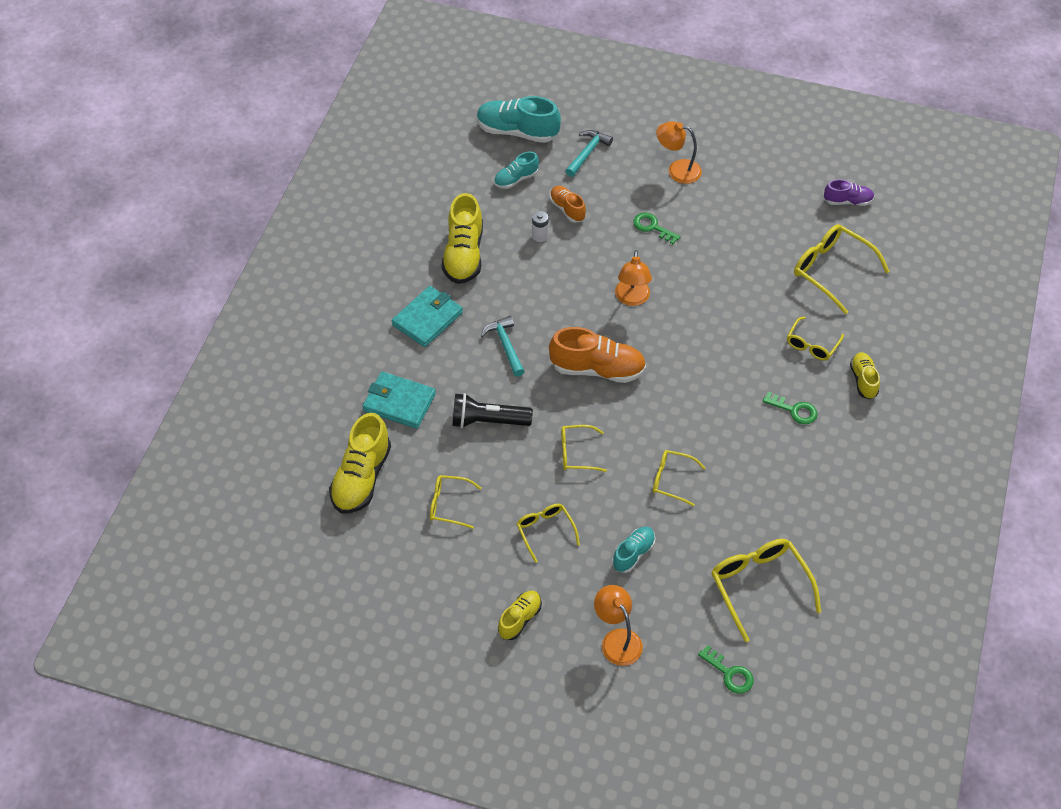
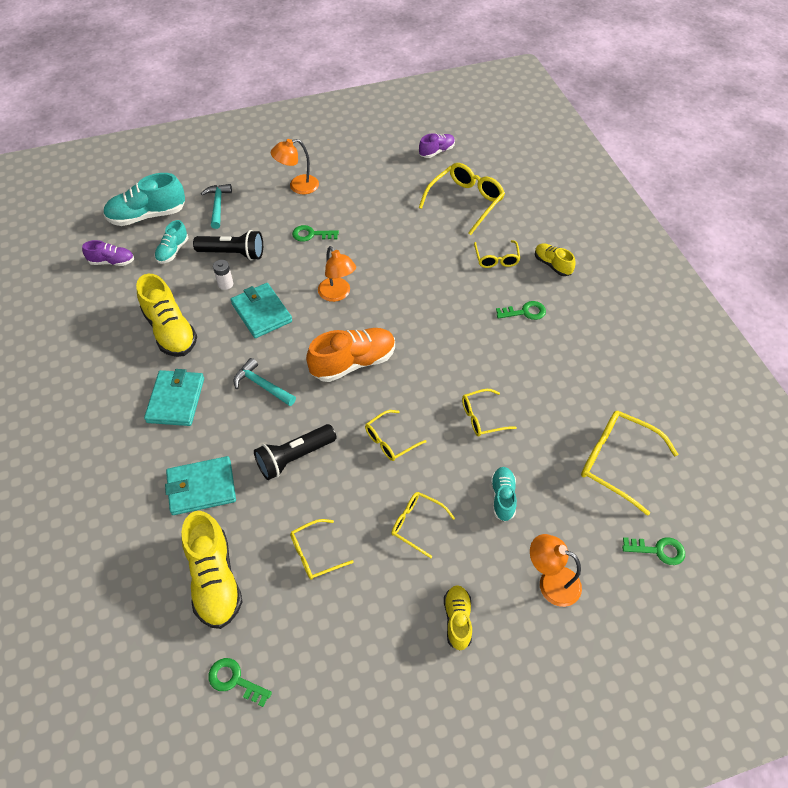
camera: 35 degrees left, 0 degrees up
orange shoe [550,186,586,223] -> black flashlight [193,230,263,260]
yellow glasses [794,224,890,314] -> yellow glasses turned 120 degrees clockwise [419,163,505,235]
none -> purple shoe [82,240,134,266]
none -> green key [208,658,272,707]
none -> turquoise wallet [231,283,292,338]

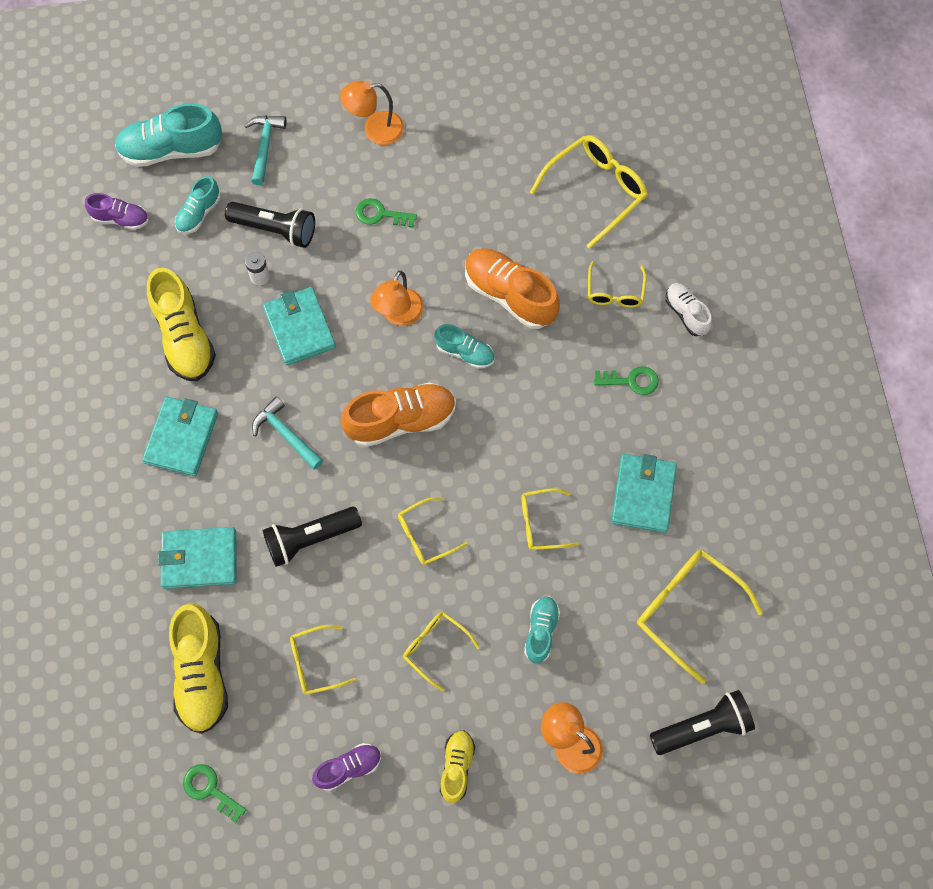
camera: 10 degrees right, 15 degrees up
orange lamp [318,246,356,302] -> orange lamp turned 45 degrees clockwise [370,271,424,326]
purple shoe [419,133,455,158] -> purple shoe moved to [312,743,381,791]
yellow shoe [535,243,576,276] -> white shoe [665,283,712,336]
green key [622,537,685,565] -> black flashlight [650,690,755,755]
none -> turquoise shoe [434,324,495,369]
none -> orange shoe [465,248,560,329]
none -> turquoise wallet [611,454,677,533]

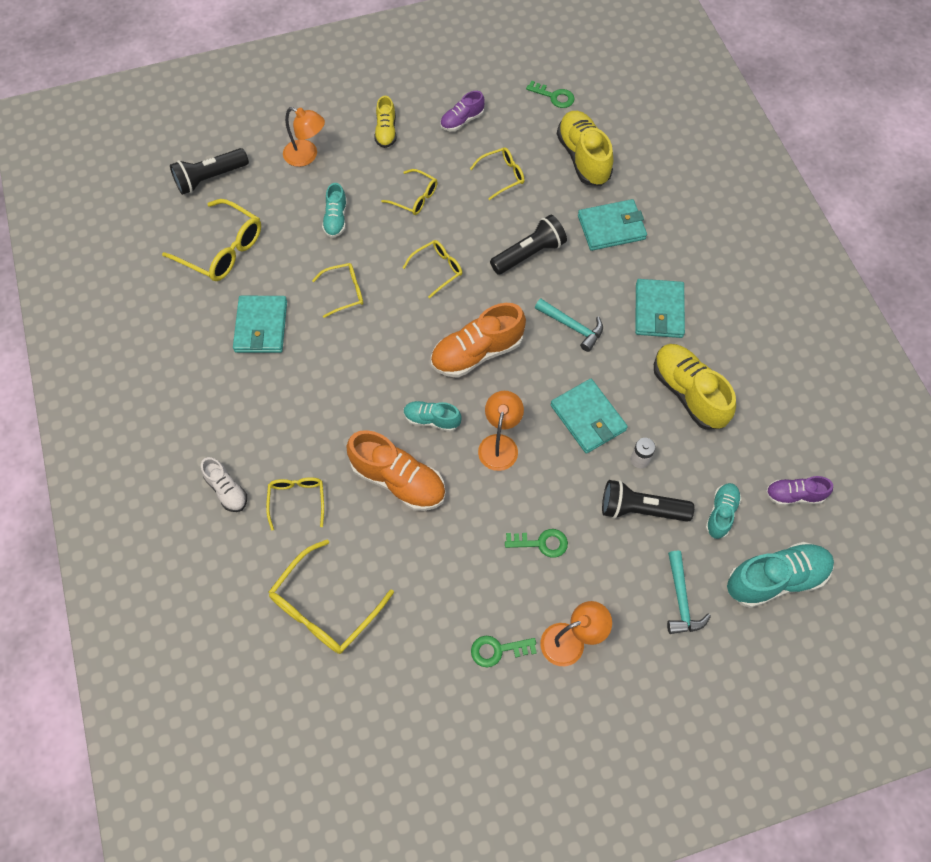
camera: 170 degrees right, 5 degrees down
green key [594,366,659,395] -> green key moved to [471,636,537,667]

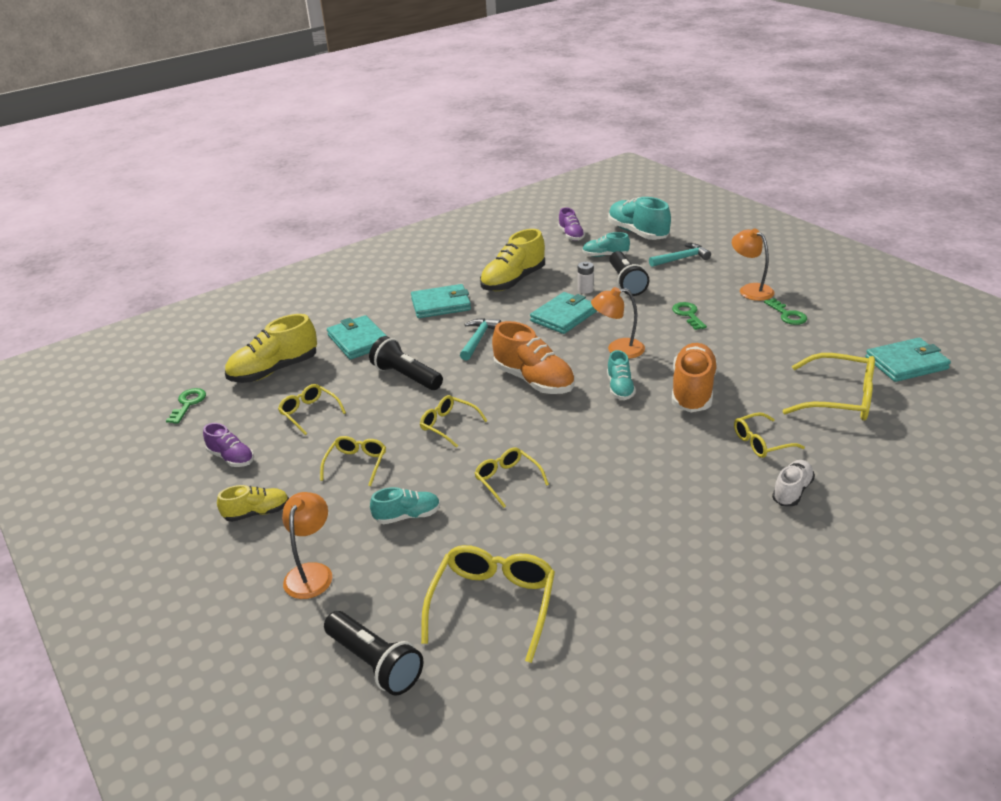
camera: 105 degrees left, 30 degrees down
turquoise wallet [233,296,287,353] -> turquoise wallet moved to [866,338,951,382]

